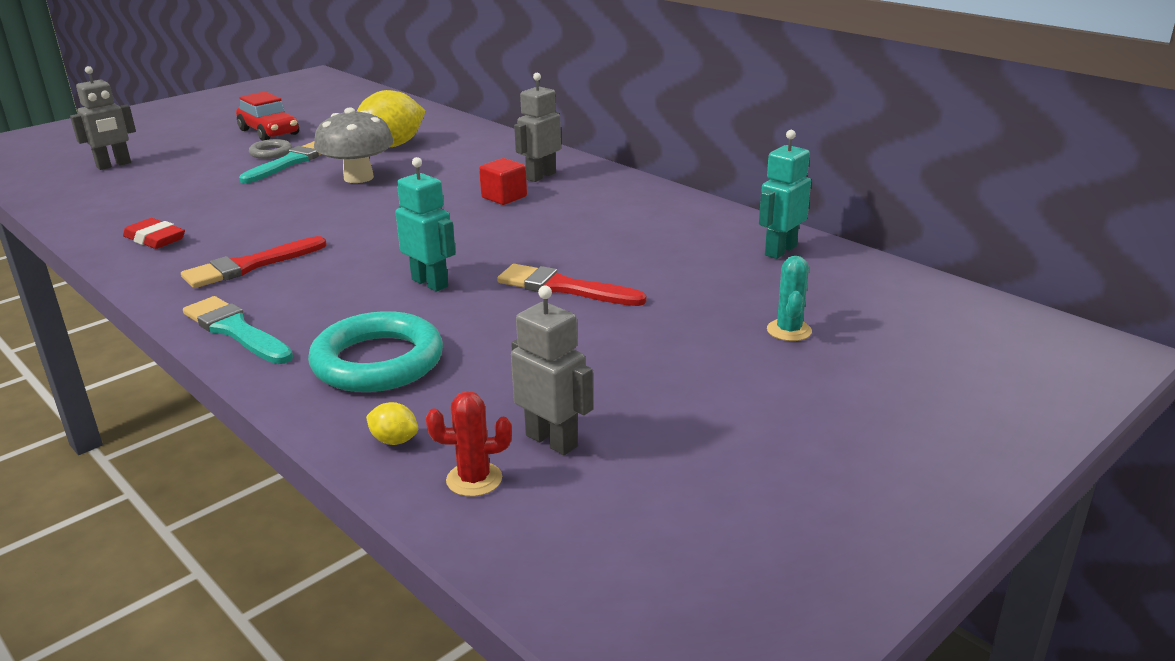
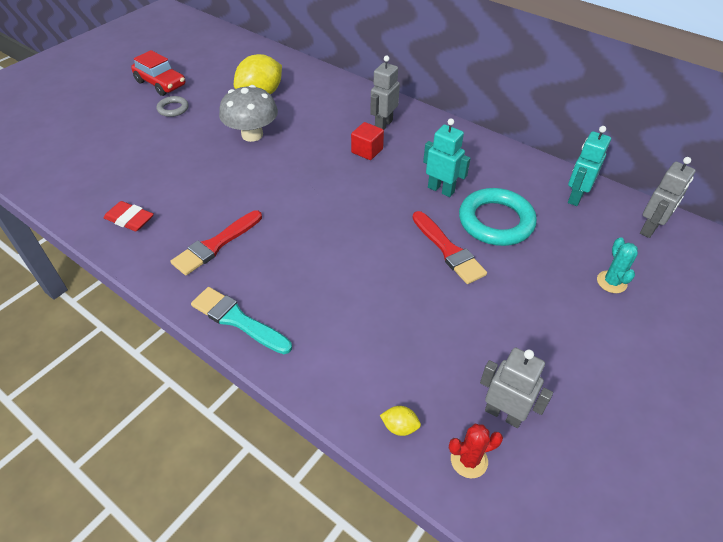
camera: 10 degrees left, 20 degrees up
grey robot [70,66,136,170] -> grey robot moved to [640,157,696,238]
turquoise brush [239,141,321,183] -> none
turquoise ring [308,311,443,392] -> turquoise ring moved to [459,188,537,246]
turquoise robot [395,157,456,292] -> turquoise robot moved to [423,118,471,197]
red brush [497,264,646,306] -> red brush turned 135 degrees counterclockwise [412,211,487,284]

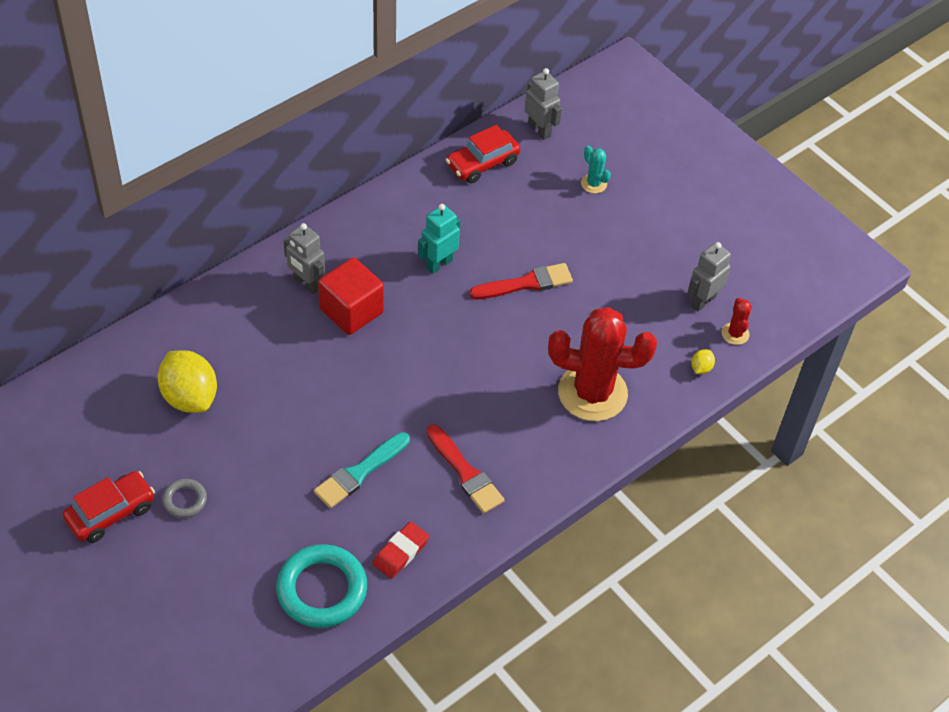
camera: 80 degrees left, 5 degrees up
turquoise brush [191,287,292,354] -> turquoise brush moved to [314,432,410,508]
grey mushroom [219,85,278,142] -> none
red cube [351,122,384,160] -> red cube [318,257,384,335], size x1.66
turquoise ring [459,188,537,246] -> turquoise ring moved to [276,544,367,628]
turquoise robot [568,126,611,206] -> red car [446,125,521,184]
turquoise cactus [597,237,638,293] -> turquoise cactus turned 45 degrees clockwise [581,145,611,194]
none -> red cactus [548,307,657,421]

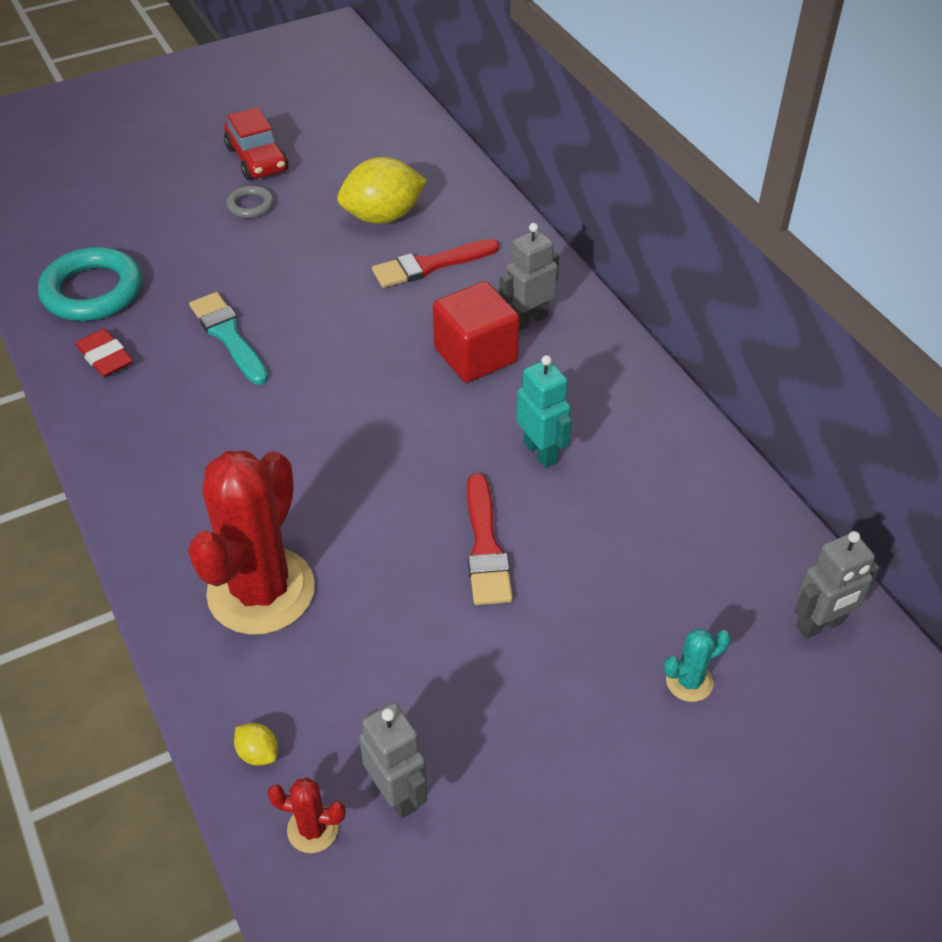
camera: 105 degrees right, 5 degrees down
red brush [426,424,504,514] -> red brush moved to [372,239,499,288]
red car [446,125,521,184] -> none

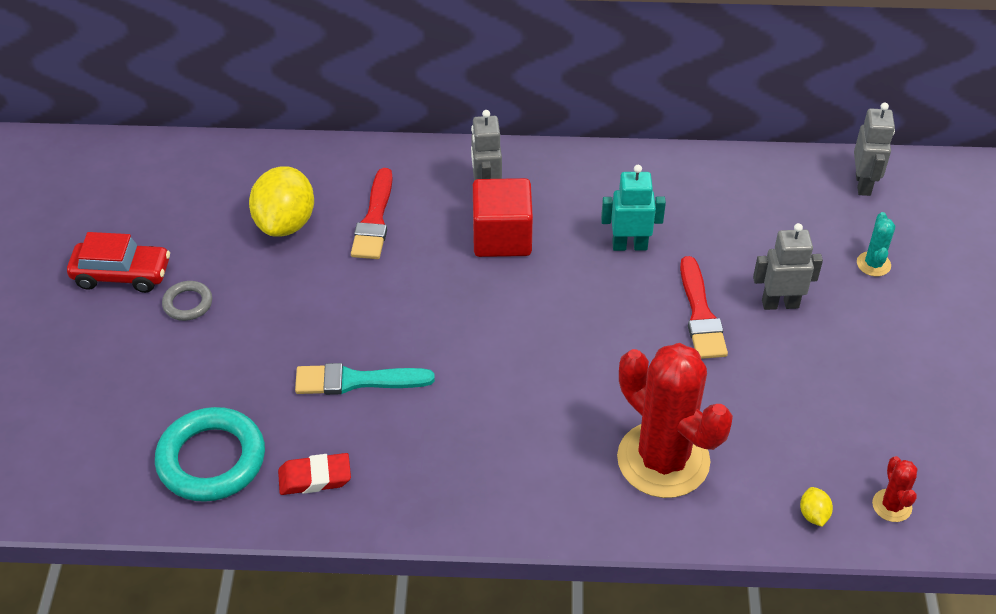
camera: 60 degrees left, 0 degrees up
yellow lemon [234,723,278,766] -> yellow lemon turned 75 degrees counterclockwise [800,487,833,527]
red cactus [267,778,346,853] -> red cactus turned 45 degrees counterclockwise [872,456,917,522]
grey robot [359,702,427,818] -> grey robot moved to [753,223,823,310]
red brush [467,473,513,605] -> red brush turned 60 degrees clockwise [680,256,728,359]

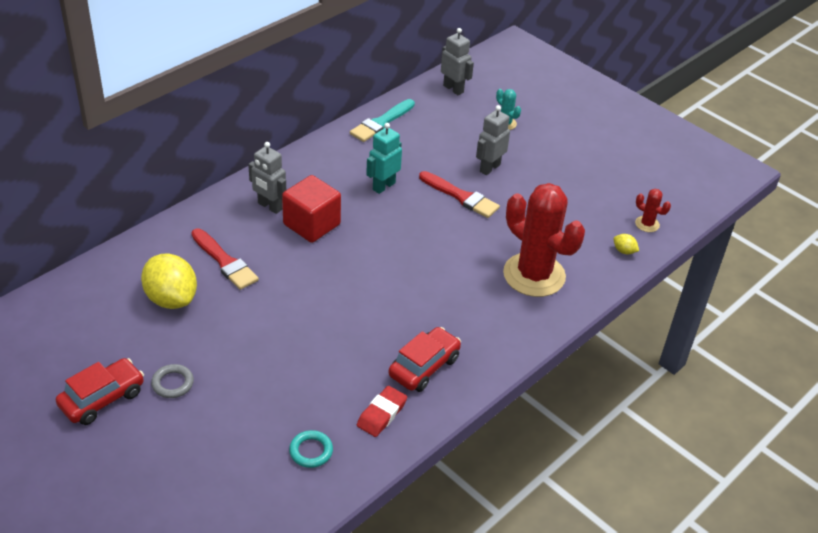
camera: 50 degrees left, 5 degrees down
turquoise ring [155,407,265,502] -> turquoise ring [289,430,333,468], size x0.50
turquoise brush [295,363,435,395] -> turquoise brush moved to [350,99,415,142]
red cactus [617,343,733,498] -> red cactus turned 45 degrees clockwise [503,183,585,297]
none -> red car [388,327,461,392]

